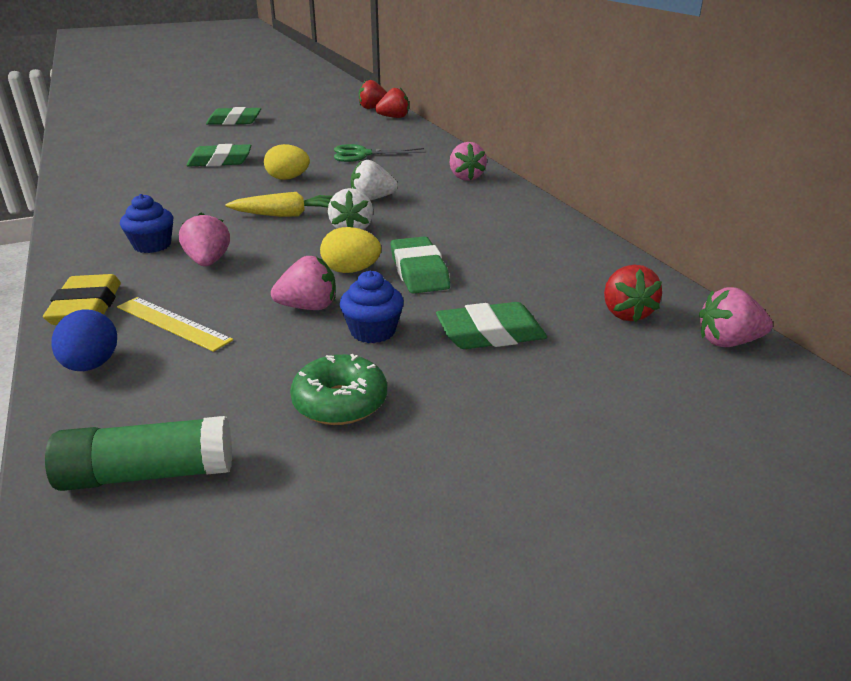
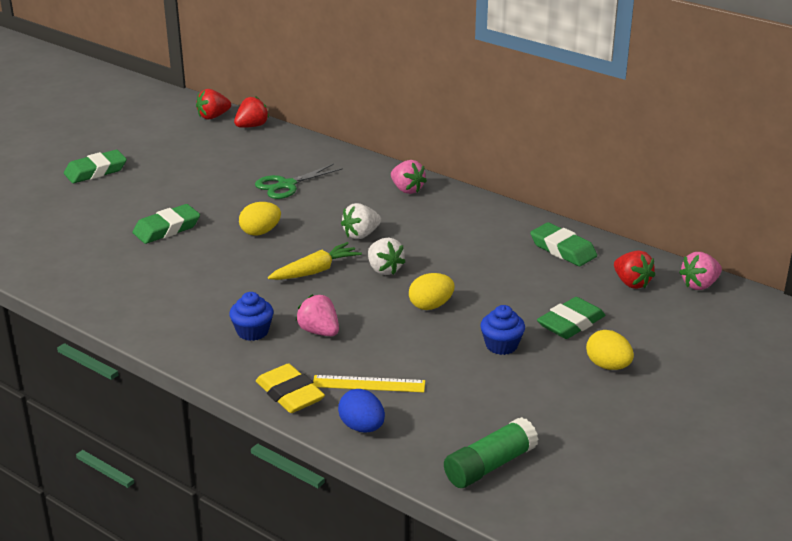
camera: 30 degrees left, 0 degrees up
pink strawberry [271,256,336,310] -> none
green donut [290,354,387,425] -> none
green eraser [391,236,450,294] -> green eraser moved to [530,222,597,266]
none -> yellow egg [586,330,634,370]

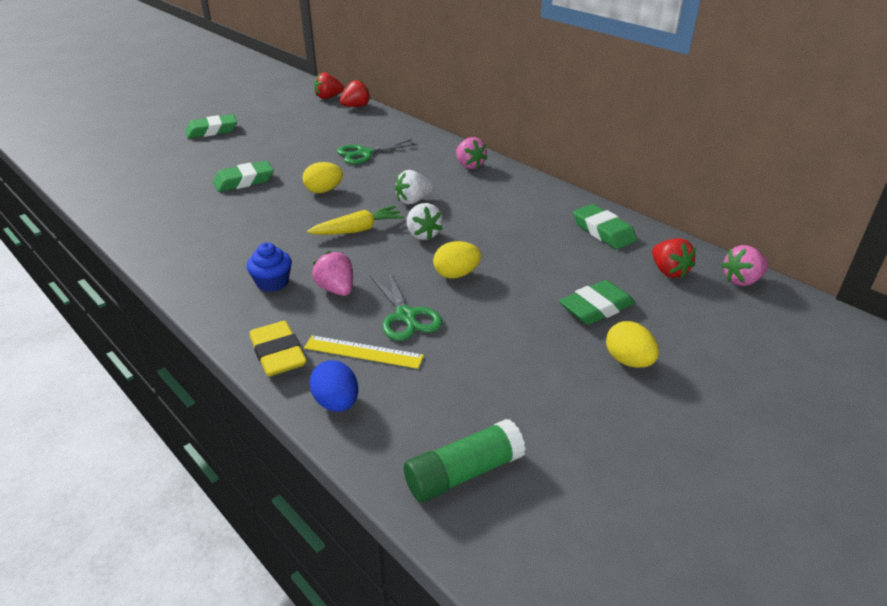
camera: 10 degrees right, 5 degrees up
blue cupcake [480,305,525,355] -> none
none -> green scissors [370,270,442,341]

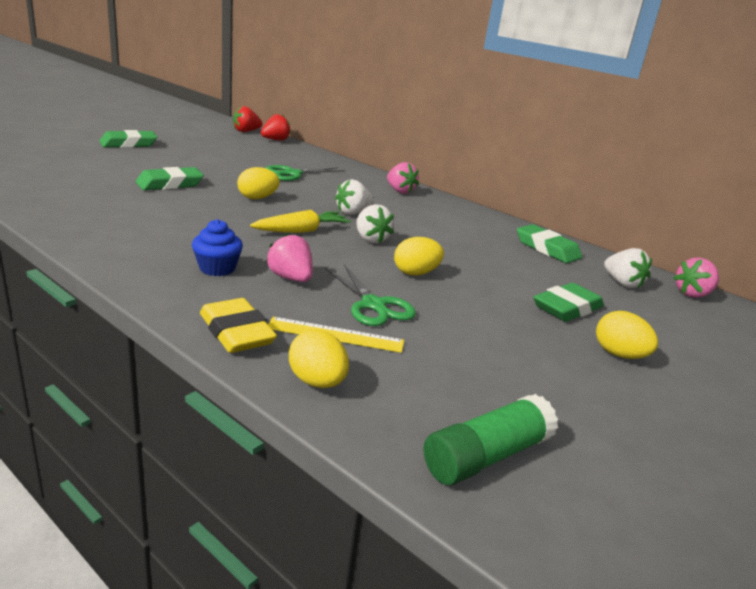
camera: 10 degrees left, 10 degrees down
blue egg [309,360,358,412] -> yellow egg [289,329,349,388]
red strawberry [652,238,696,278] -> white strawberry [604,248,652,288]

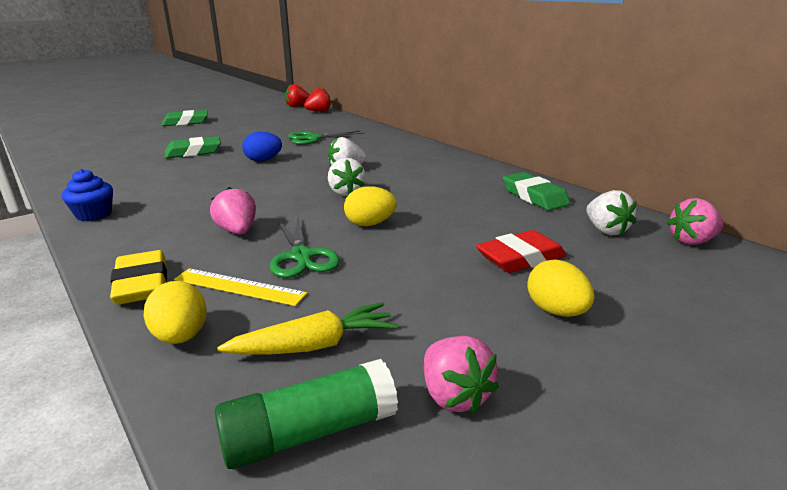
camera: 15 degrees right, 0 degrees up
blue cupcake [192,219,243,276] -> blue cupcake moved to [62,169,113,221]
yellow egg [237,167,280,199] -> blue egg [242,132,282,161]
yellow carrot [250,210,351,233] -> yellow carrot moved to [217,302,397,355]
pink strawberry [387,162,419,194] -> pink strawberry moved to [424,336,499,413]
green eraser [533,283,604,322] -> red eraser [476,230,566,273]

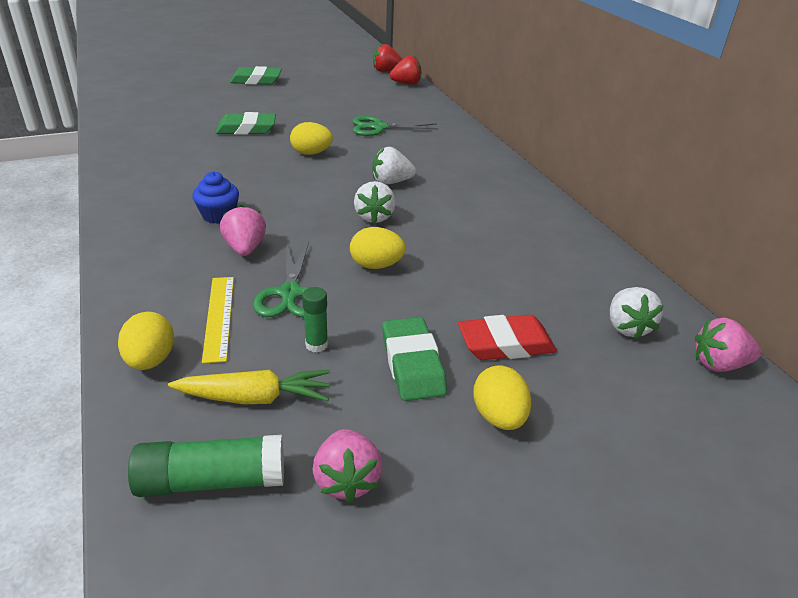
camera: 15 degrees right, 10 degrees up
blue cupcake [62,169,113,221] -> blue cupcake moved to [192,172,239,224]
yellow eraser [110,250,167,305] -> none
yellow ruler [174,268,307,306] -> yellow ruler turned 45 degrees clockwise [202,277,234,364]
blue egg [242,132,282,161] -> yellow egg [290,122,333,155]
green eraser [503,172,571,211] -> green eraser moved to [382,317,447,401]
none -> green glue stick [302,287,328,352]

